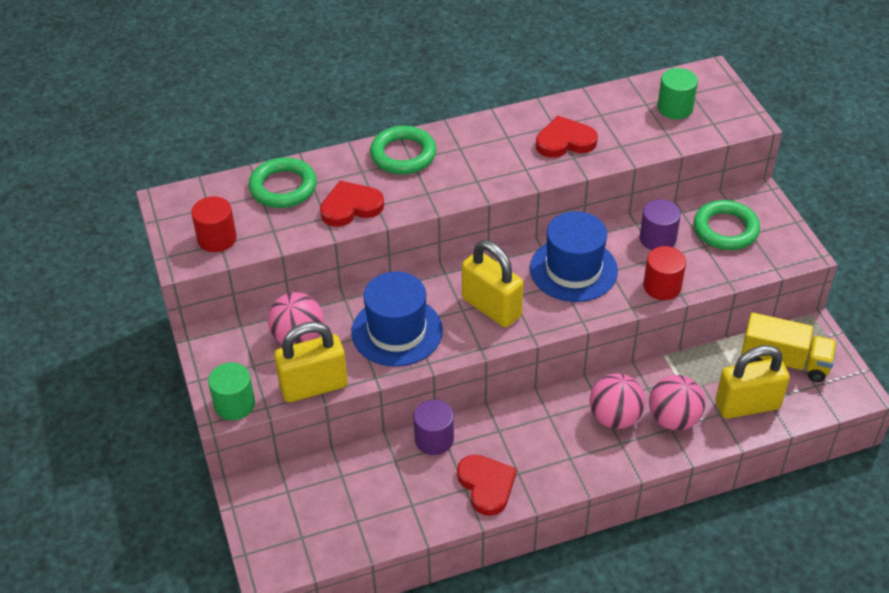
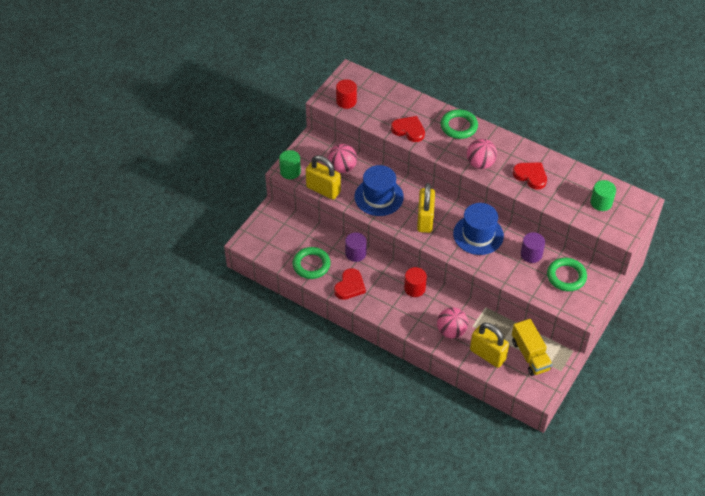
camera: 50 degrees right, 5 degrees up
green ring [249,157,317,208] -> green ring moved to [292,247,331,279]
pink ball [589,373,645,429] -> pink ball moved to [467,139,497,169]
red cylinder [643,246,686,300] -> red cylinder moved to [404,267,427,297]

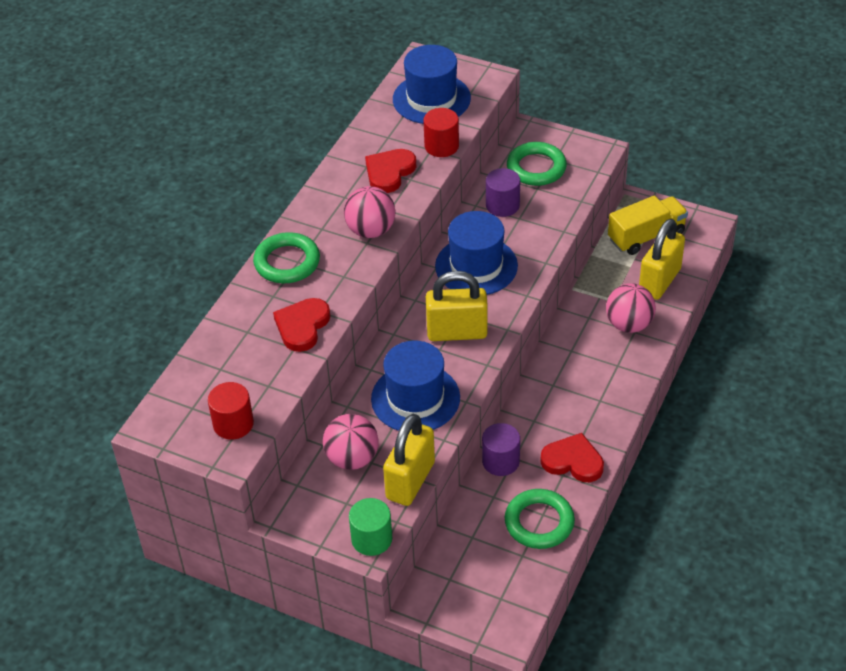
camera: 95 degrees left, 5 degrees down
red cylinder [404,267,427,297] -> red cylinder moved to [424,108,459,157]
green cylinder [590,180,616,211] -> blue hat [393,45,471,124]

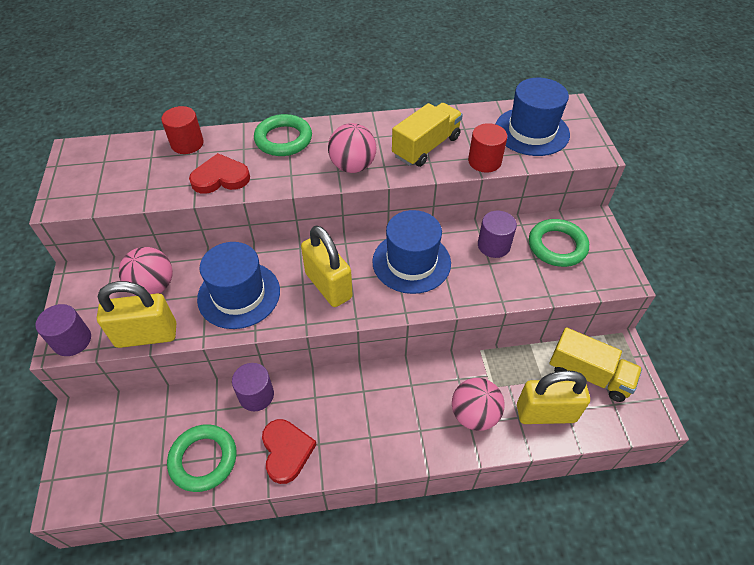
camera: 55 degrees right, 5 degrees up
red cylinder [208,382,254,440] -> red cylinder moved to [161,106,204,154]
green cylinder [349,498,392,556] -> purple cylinder [35,304,91,356]
red heart [365,149,416,193] -> yellow truck [392,103,463,167]

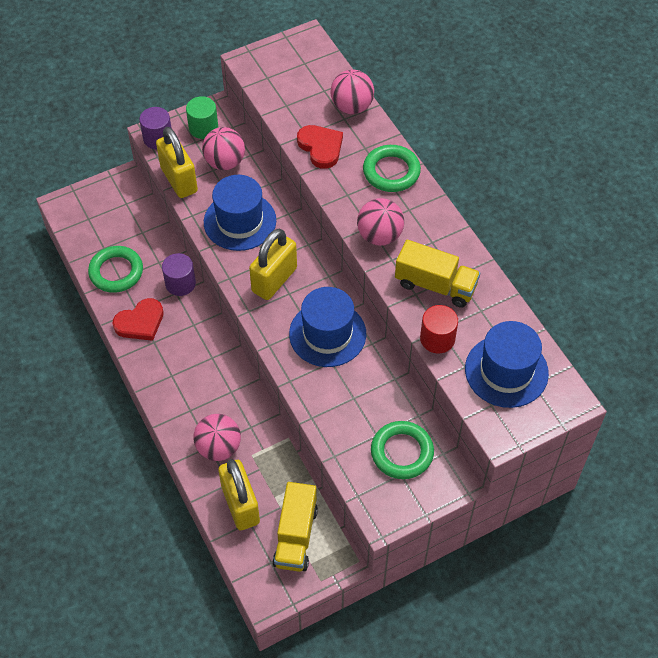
camera: 70 degrees right, 5 degrees up
red cylinder [161,106,204,154] -> pink ball [331,69,374,114]
purple cylinder [478,211,517,258] -> none
none -> green cylinder [186,96,218,139]

